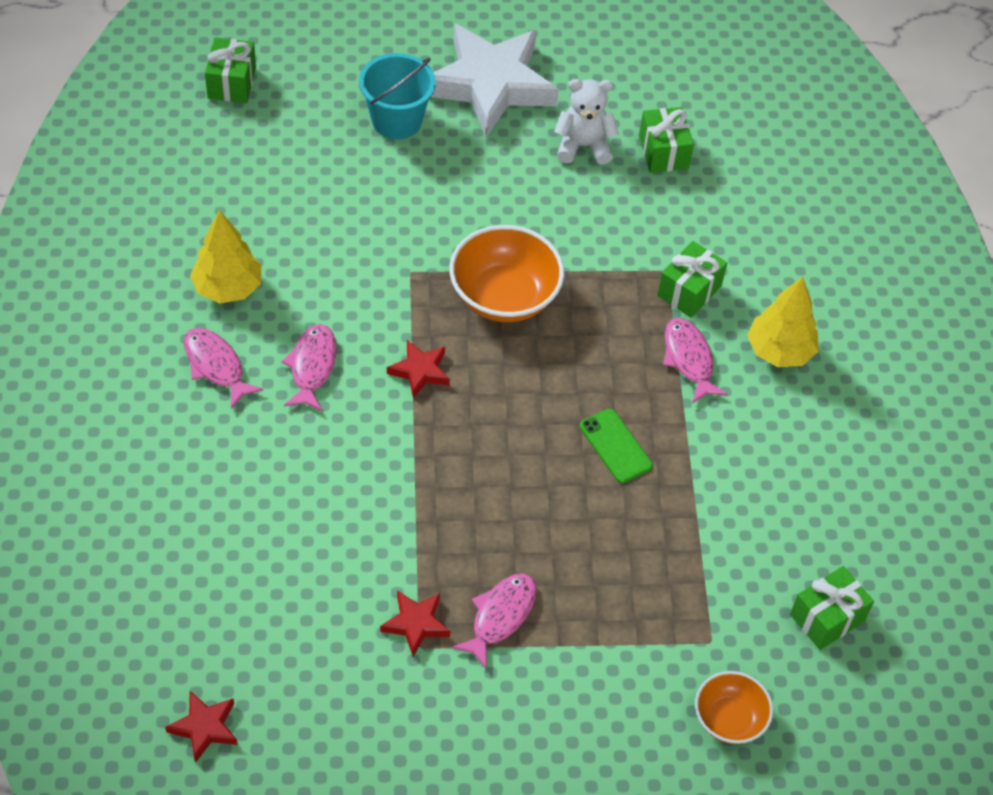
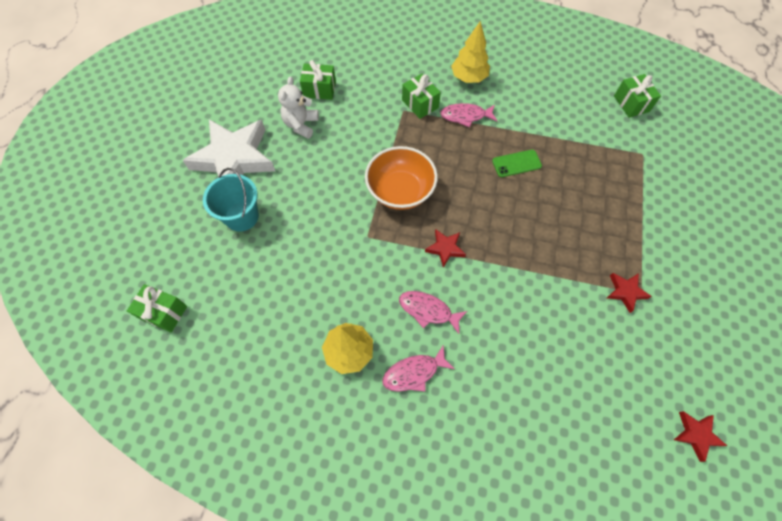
camera: 70 degrees left, 10 degrees up
pink fish [452,573,537,670] -> none
orange bowl [695,671,773,744] -> none

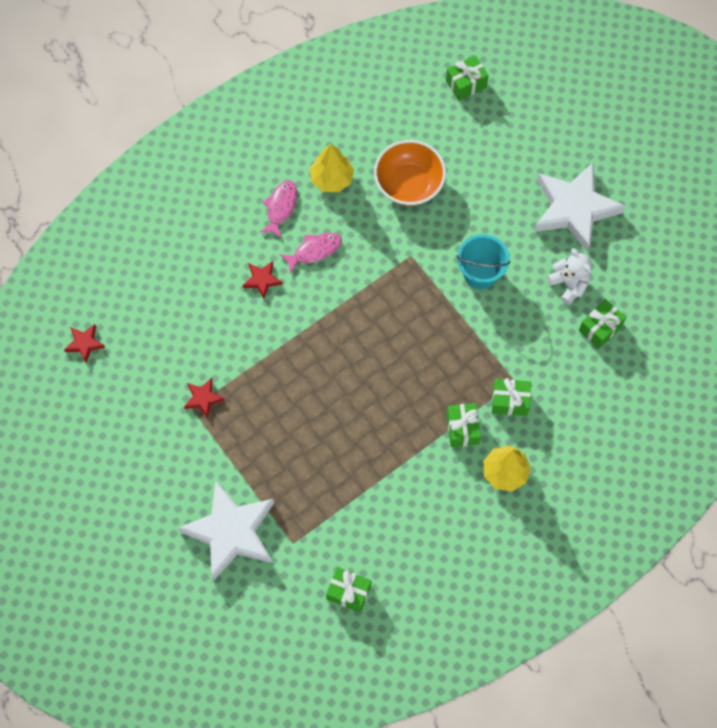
camera: 130 degrees right, 5 degrees up
turquoise bucket [203,168,259,232] -> turquoise bucket moved to [456,234,510,289]
orange bowl [365,146,438,210] -> orange bowl moved to [374,140,446,206]
red star [425,229,466,268] -> red star moved to [243,261,283,299]
pink fish [440,103,497,127] -> green gift [446,403,481,447]
green phone [492,150,542,177] -> none
none -> white star [178,481,274,581]

